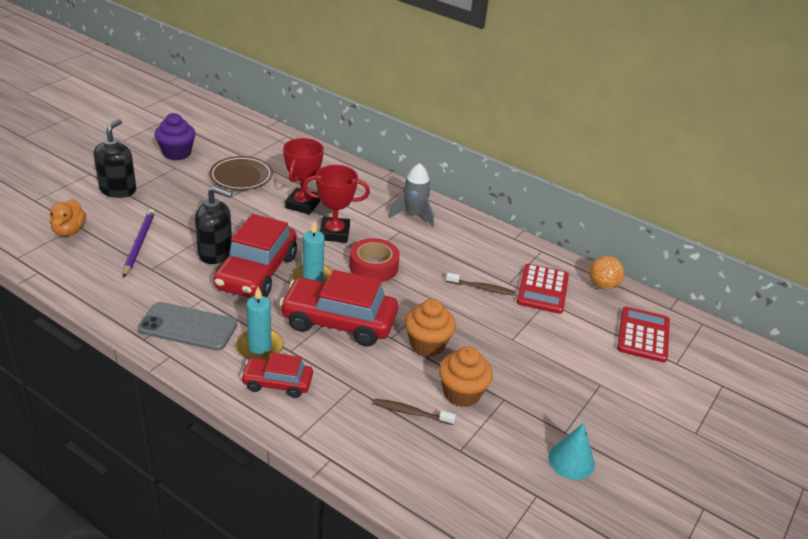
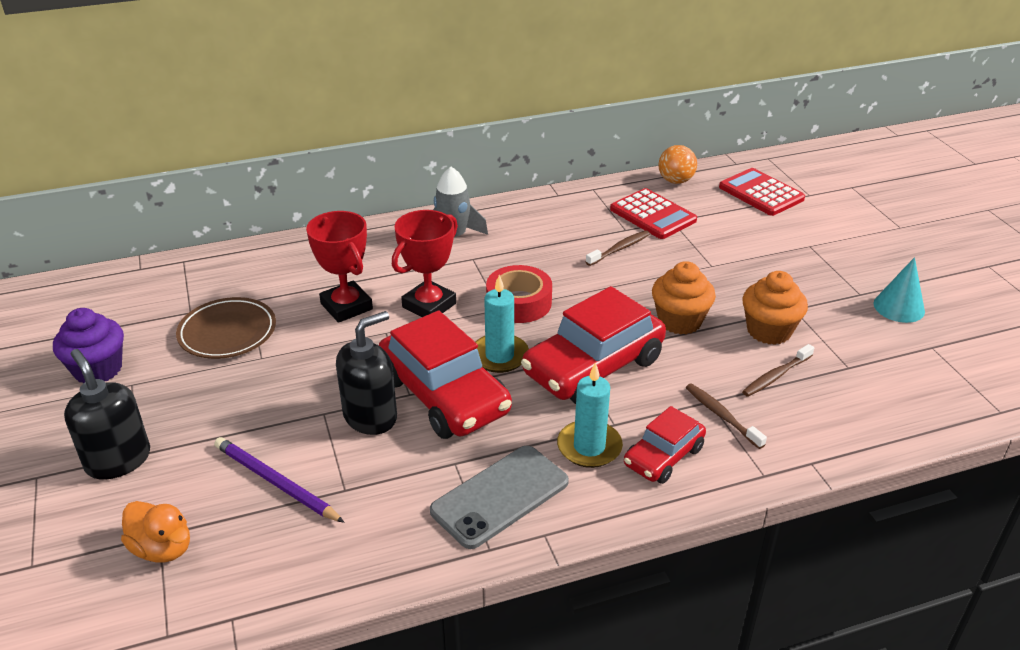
camera: 50 degrees left, 0 degrees up
none -> brown toothbrush [686,384,767,449]

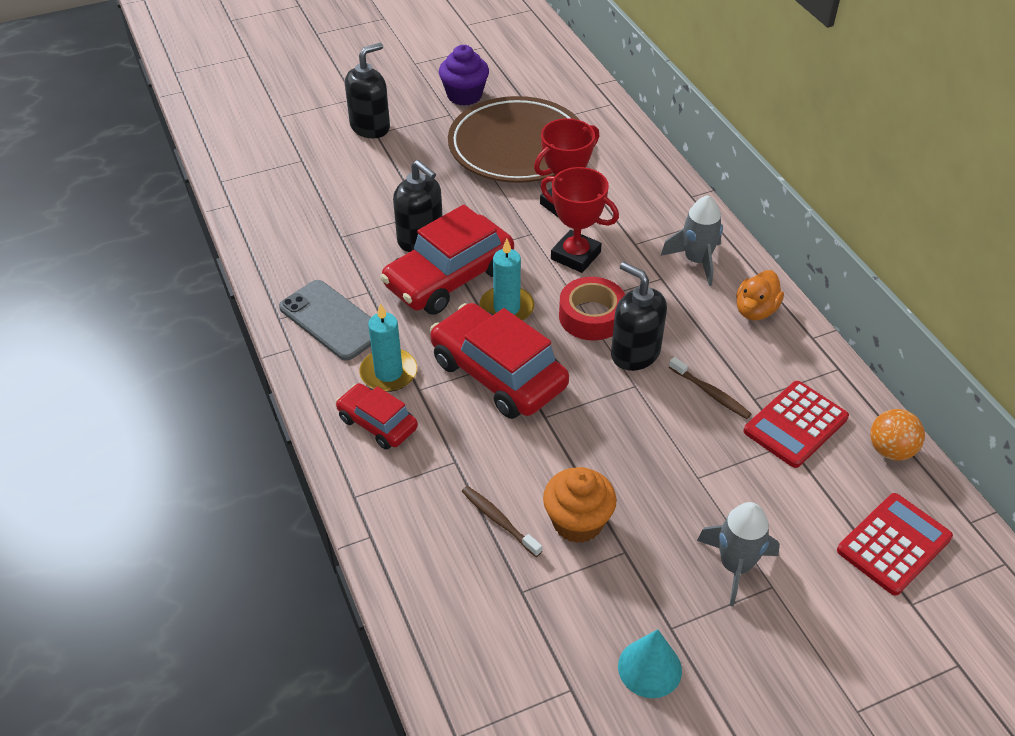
camera: 85 degrees right, 10 degrees up
orange duck [121,501,190,563] -> orange duck moved to [736,270,784,320]
brown plate [176,297,276,359] -> brown plate [448,96,580,183], size x1.72
purple pencil [214,437,345,523] -> none
orange cupcake [652,261,716,335] -> none
brown toothbrush [686,384,767,449] -> none
none -> black soap dispenser [611,262,667,371]
none -> grey rocket [697,502,780,607]

